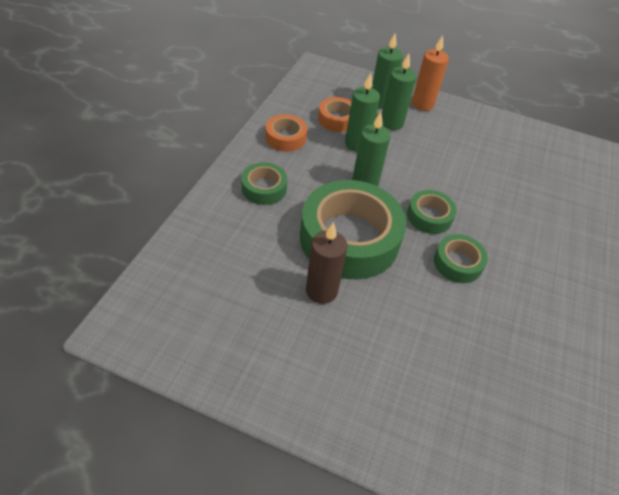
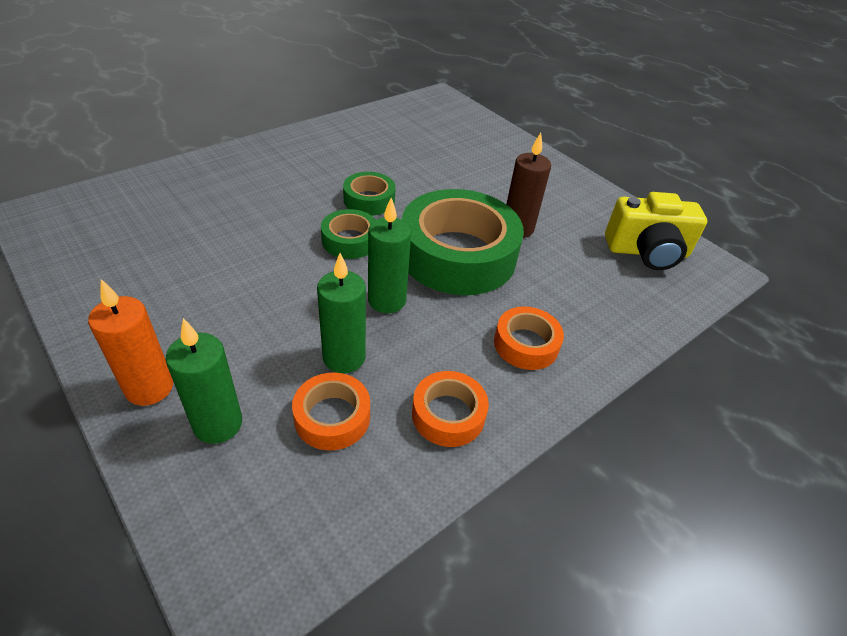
camera: 150 degrees left, 5 degrees down
green tape [241,162,287,205] -> orange tape [494,307,564,370]
green candle [382,54,417,130] -> none
none -> yellow camera [605,192,707,270]

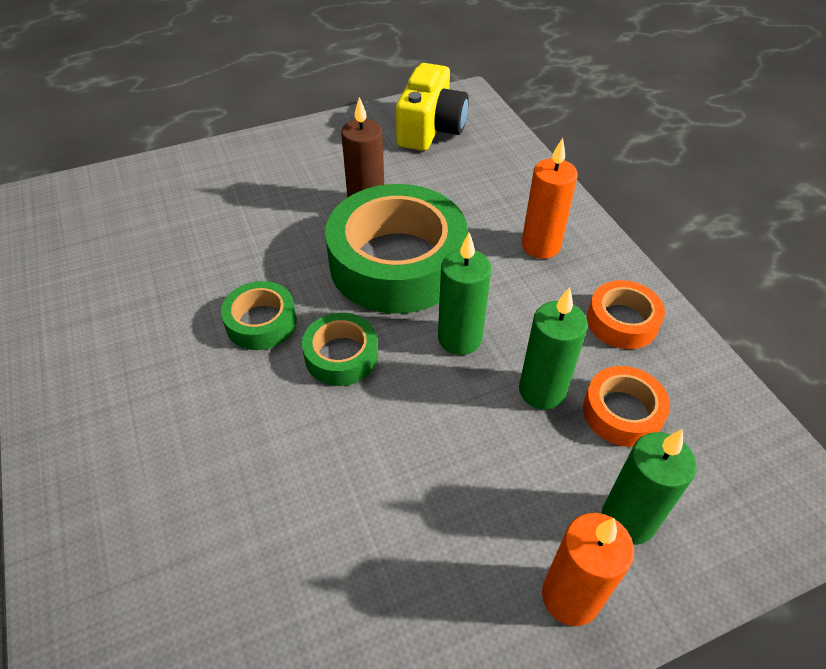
camera: 70 degrees left, 5 degrees up
orange tape [494,307,564,370] -> orange candle [521,138,578,259]

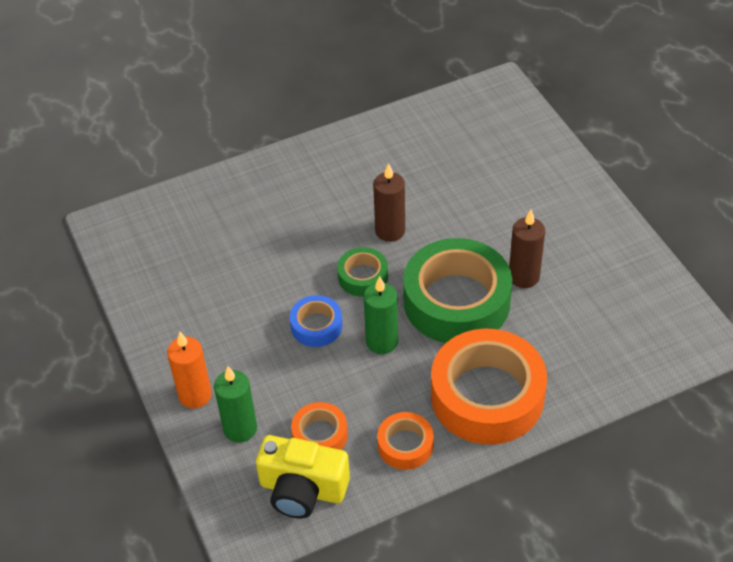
camera: 90 degrees right, 0 degrees up
green tape [221,281,297,350] -> brown candle [373,163,405,242]
yellow camera [396,63,469,151] -> yellow camera moved to [256,435,350,518]
green candle [519,287,588,410] -> none
orange candle [521,138,578,259] -> orange tape [431,329,547,445]
none -> blue tape [290,295,343,347]

